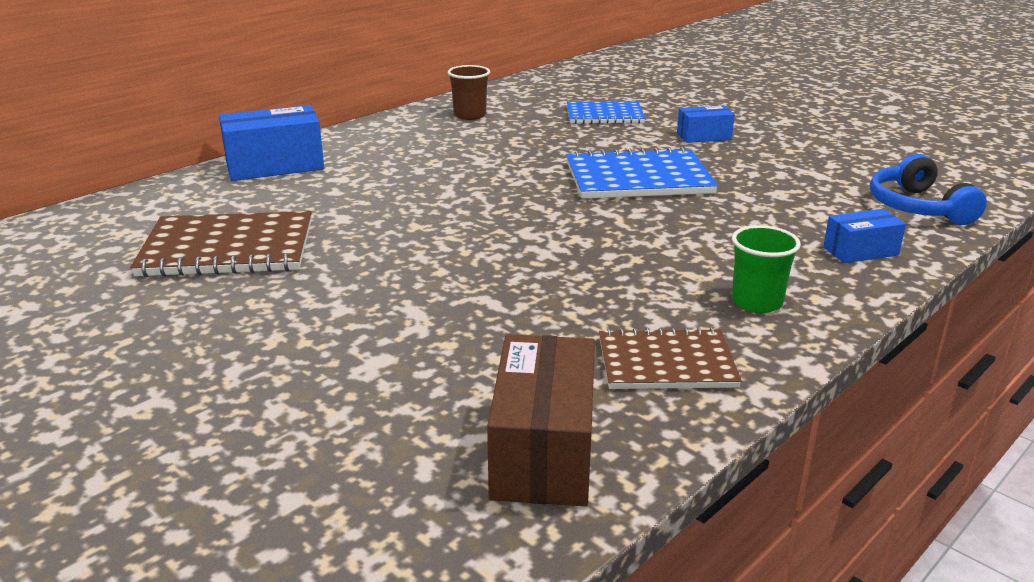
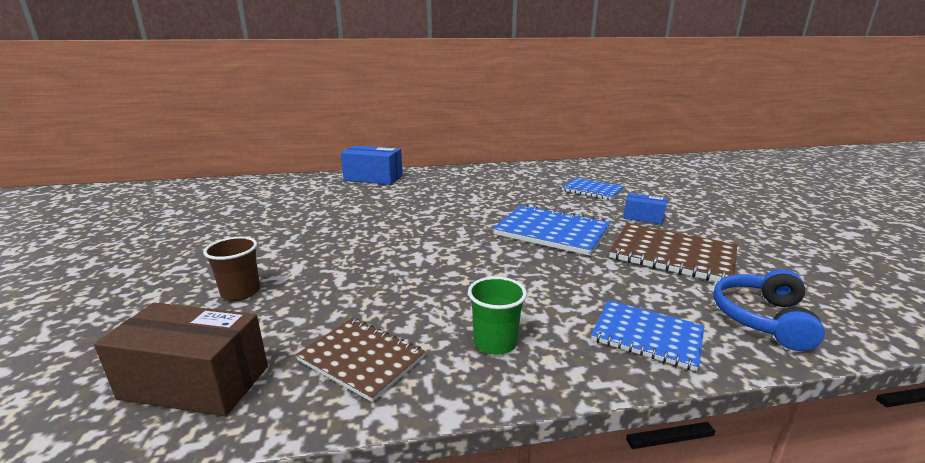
camera: 35 degrees right, 5 degrees down
brown notebook [130,211,312,277] -> brown notebook moved to [609,223,737,282]
brown cup [448,65,490,120] -> brown cup moved to [203,237,260,301]
brown box [487,334,595,506] -> brown box turned 60 degrees clockwise [94,303,268,416]
blue box [823,209,906,263] -> blue notebook [591,300,705,371]

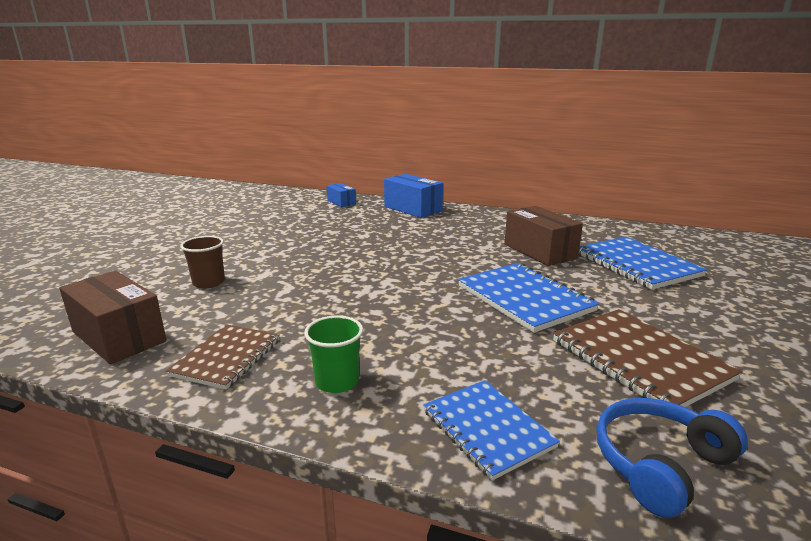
camera: 30 degrees right, 0 degrees up
brown notebook [296,318,425,402] -> brown notebook turned 45 degrees clockwise [166,324,280,390]
blue notebook [562,178,625,200] -> blue notebook [579,237,708,290], size x1.52
blue box [623,193,667,224] -> blue box moved to [327,183,356,207]
none -> brown box [504,206,583,266]

